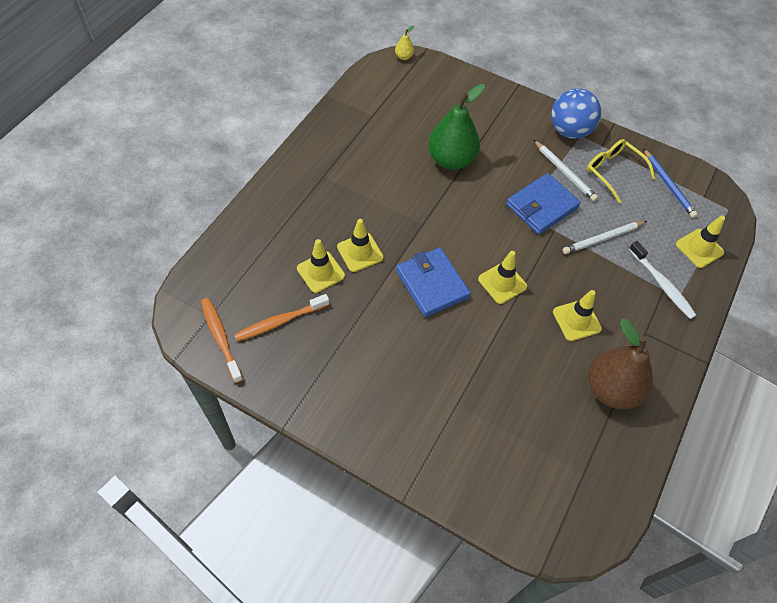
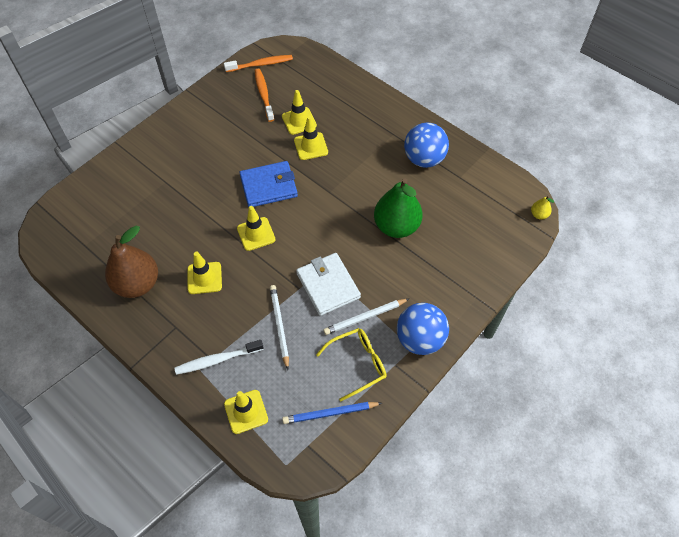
camera: 105 degrees right, 0 degrees up
blue wallet [506,173,581,235] -> white wallet [296,253,361,316]
none -> blue ball [404,123,449,168]

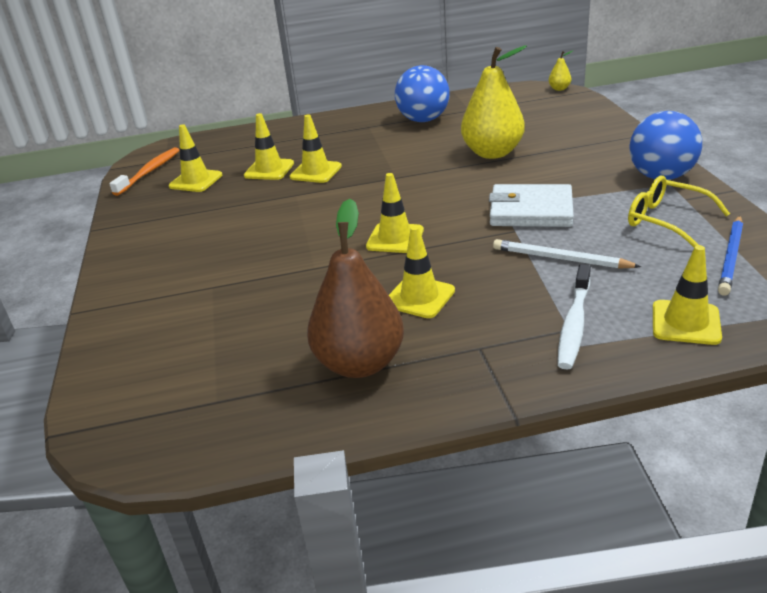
camera: 50 degrees left, 25 degrees down
blue wallet [239,161,298,207] -> none
orange toothbrush [255,69,274,122] -> yellow traffic cone [169,124,222,192]
yellow glasses [316,328,387,401] -> yellow glasses turned 60 degrees counterclockwise [628,175,730,247]
white pencil [323,299,409,335] -> none
green pear [374,178,423,238] -> yellow pear [461,46,527,159]

